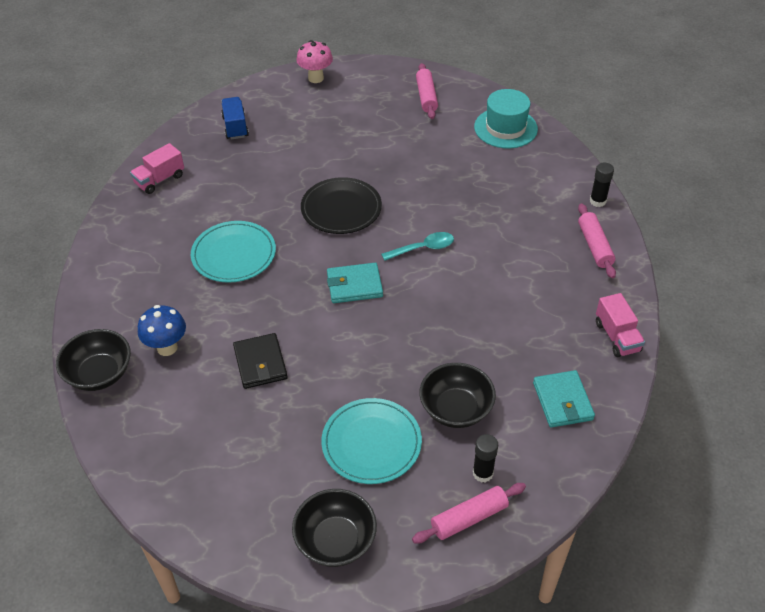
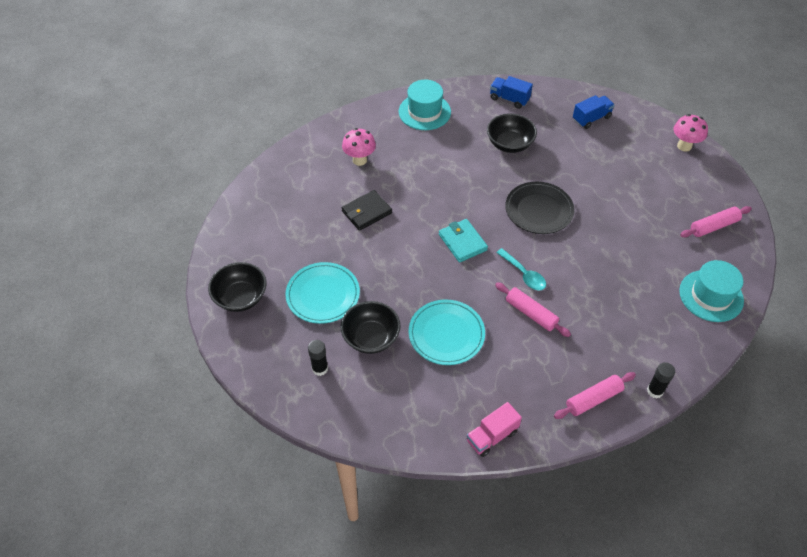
camera: 70 degrees right, 5 degrees up
black bowl [56,329,131,391] -> black bowl moved to [487,113,537,153]
pink truck [130,143,184,194] -> blue truck [490,76,533,109]
blue mushroom [138,305,186,356] -> pink mushroom [342,128,376,166]
turquoise plate [191,221,276,283] -> turquoise plate moved to [409,300,485,365]
pink rolling pin [412,483,526,544] -> pink rolling pin moved to [495,282,571,337]
turquoise wallet [533,370,595,428] -> none
none -> turquoise hat [399,80,451,130]

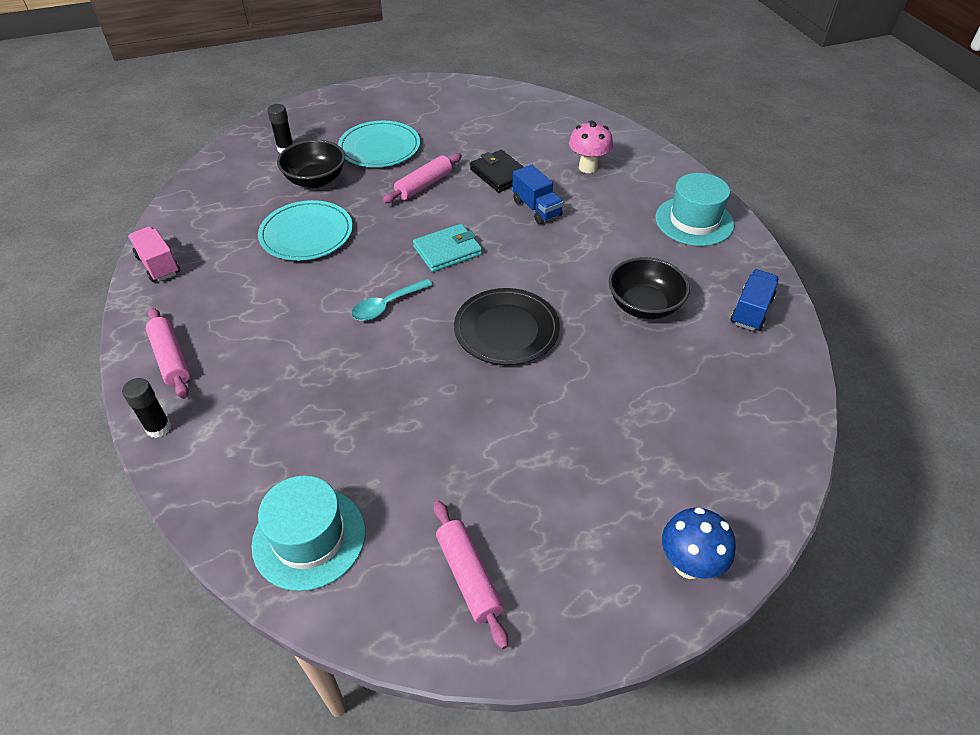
camera: 90 degrees right, 5 degrees down
black bowl [208,262,266,312] -> none
pink rolling pin [495,282,571,337] -> pink rolling pin moved to [382,153,462,203]
blue truck [573,95,615,129] -> blue truck moved to [512,165,564,224]
pink mushroom [674,114,708,151] -> blue mushroom [662,507,736,579]

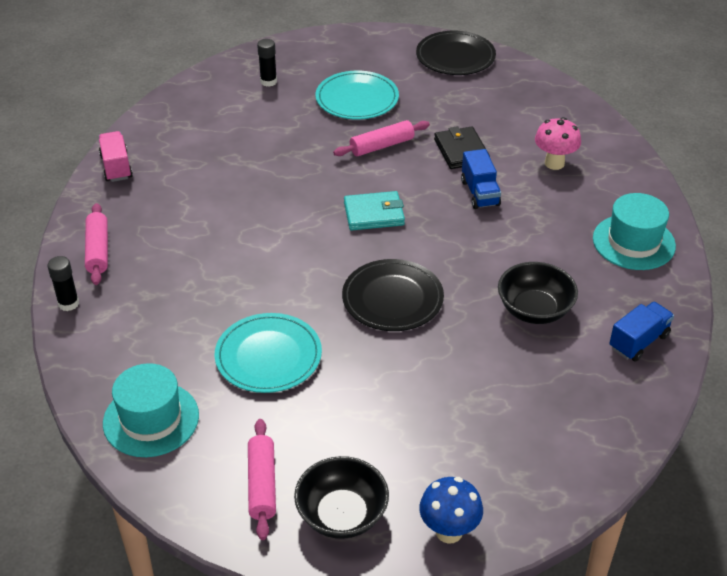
camera: 20 degrees right, 5 degrees down
turquoise plate [258,200,353,261] -> turquoise plate moved to [215,313,322,393]
black bowl [277,140,345,188] -> black bowl moved to [294,456,389,539]
turquoise spoon [351,278,433,321] -> none
none -> black plate [416,31,496,75]

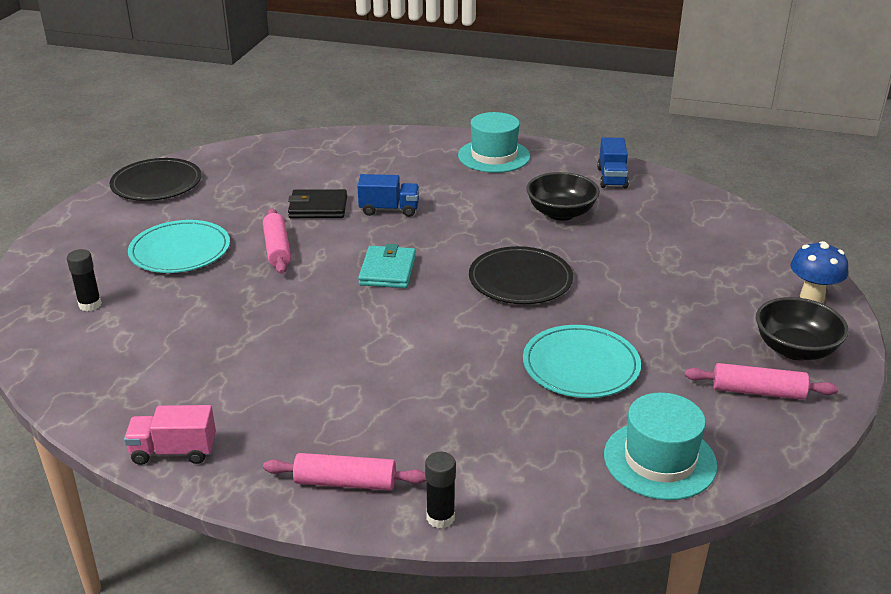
camera: 75 degrees left, 10 degrees down
pink mushroom [535,117,581,170] -> none
blue truck [609,302,674,362] -> blue truck turned 150 degrees counterclockwise [597,137,629,188]

